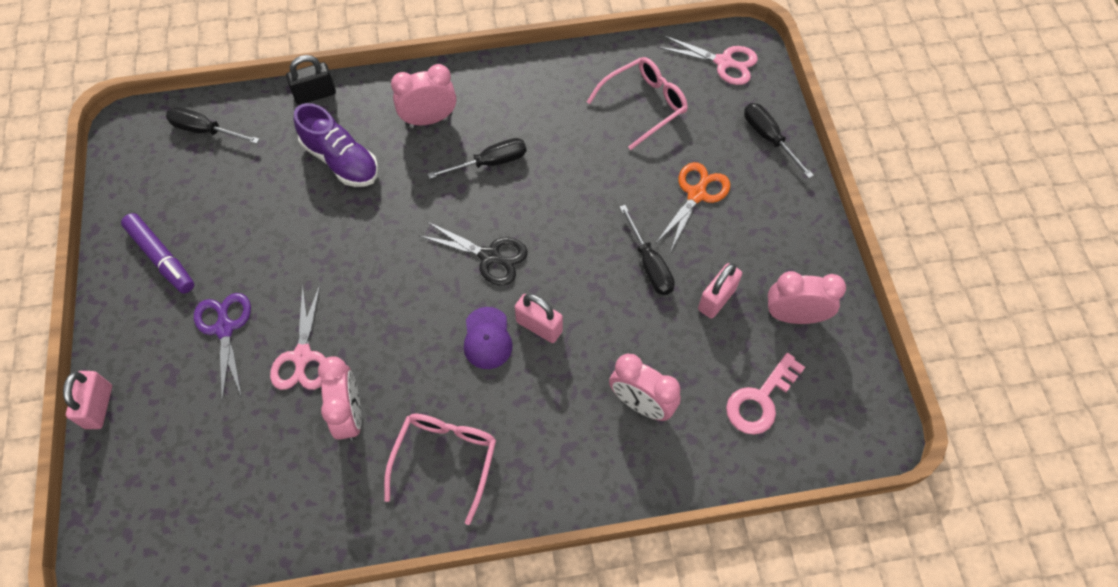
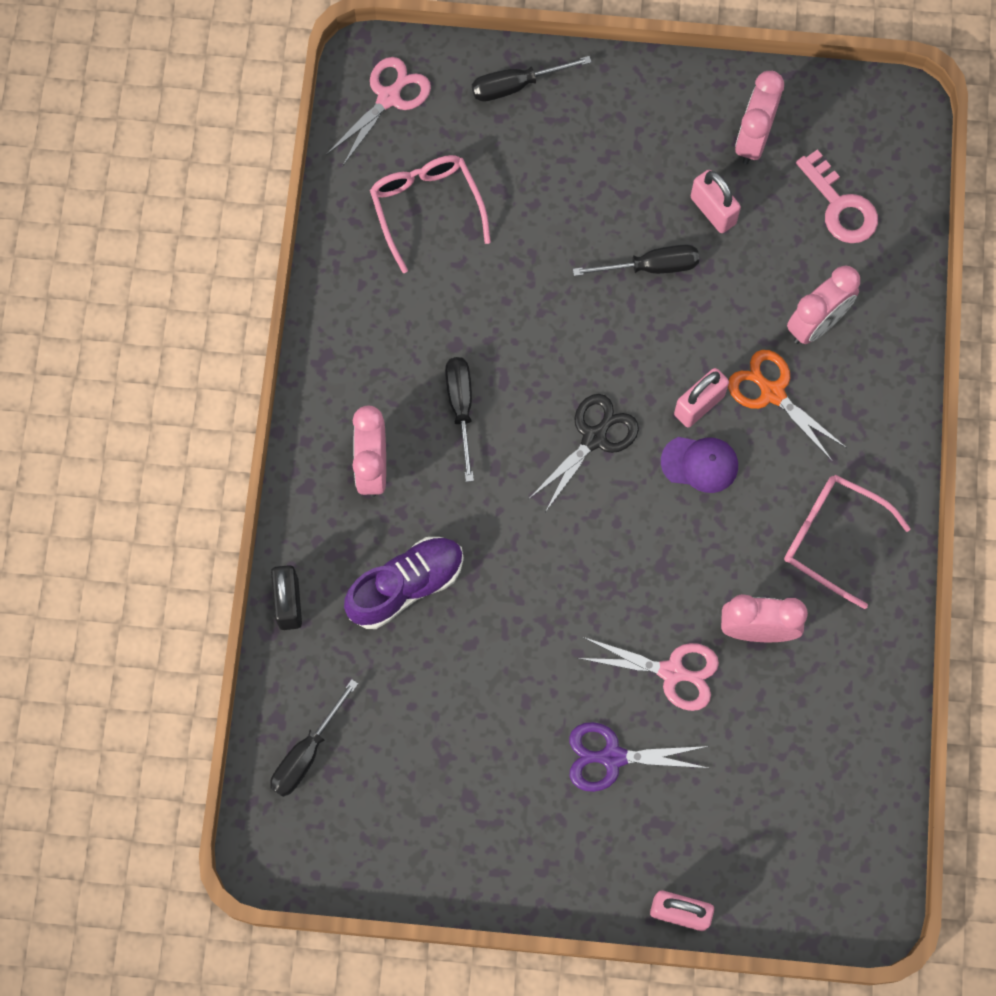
camera: 75 degrees left, 10 degrees up
purple marker [121,213,194,293] -> none
orange scissors [655,162,730,253] -> orange scissors moved to [728,350,847,462]

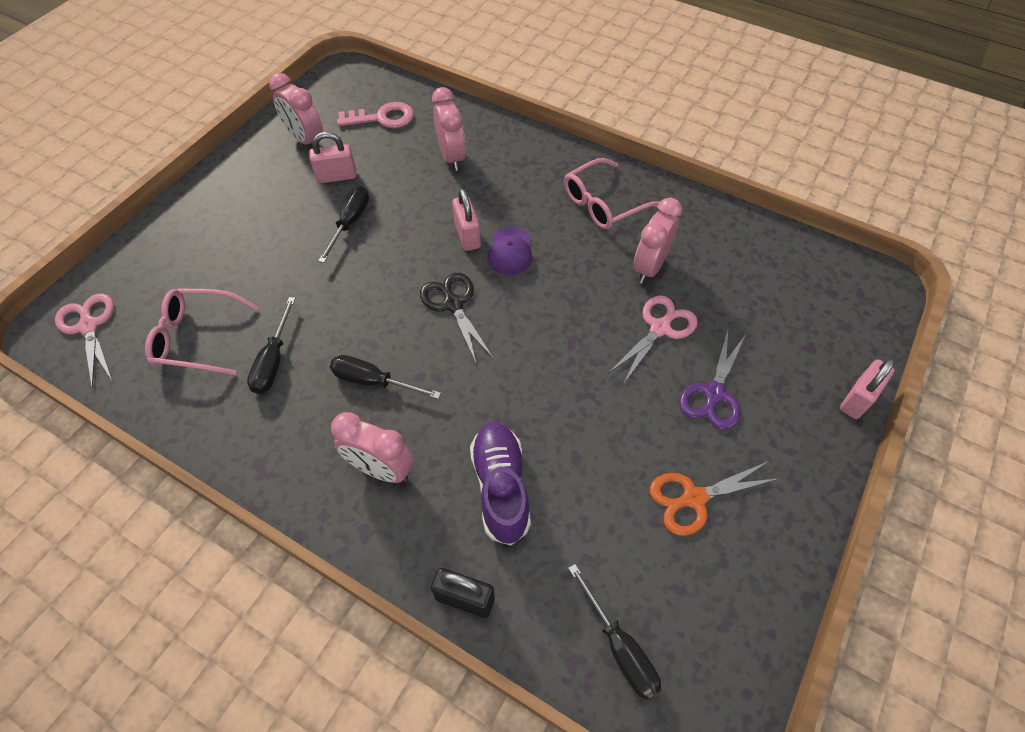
camera: 65 degrees left, 15 degrees down
black screwdriver [472,56,592,102] -> black screwdriver moved to [247,297,296,394]
purple cap [661,437,738,493] -> purple cap turned 150 degrees clockwise [488,227,532,275]
orange scissors [728,350,847,462] -> orange scissors moved to [650,461,780,536]

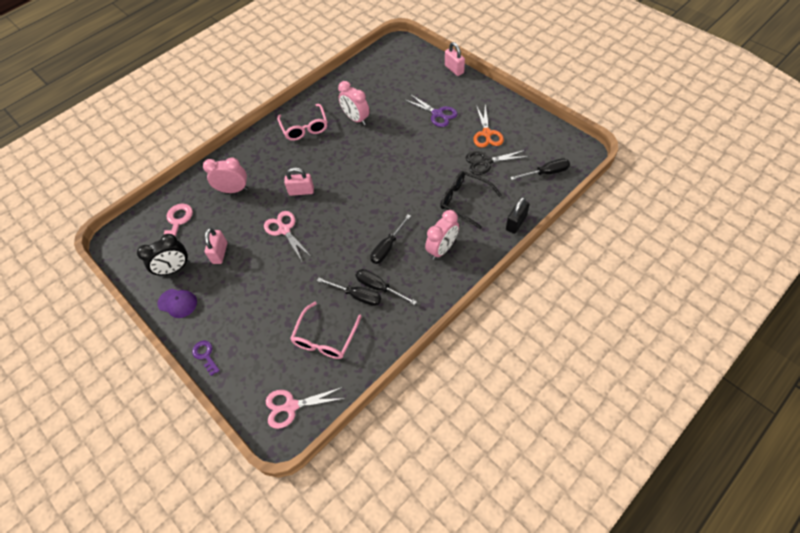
camera: 70 degrees left, 0 degrees up
pink clock [269,73,323,148] -> black clock [137,234,189,277]
black screwdriver [318,186,369,263] -> black screwdriver moved to [356,269,417,305]
black scissors [420,273,494,365] -> black scissors moved to [466,150,529,175]
purple shoe [470,422,531,546] -> black glasses [440,171,502,229]
purple cap [488,227,532,275] -> purple cap moved to [157,289,197,318]
pink scissors [608,295,698,384] -> pink scissors moved to [264,211,310,261]
none -> purple key [192,341,220,376]

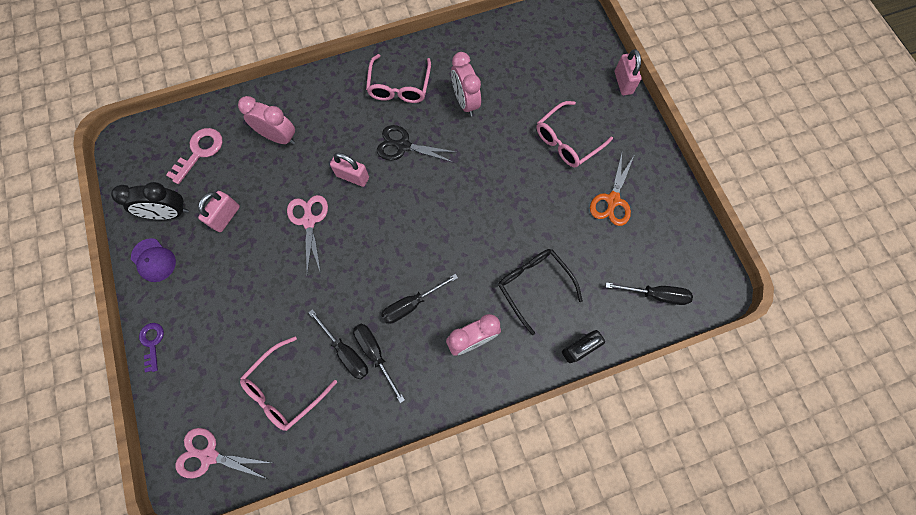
camera: 20 degrees right, 15 degrees up
purple scissors [405,94,458,127] -> pink glasses [536,101,613,167]
black scissors [466,150,529,175] -> black scissors moved to [377,125,456,163]

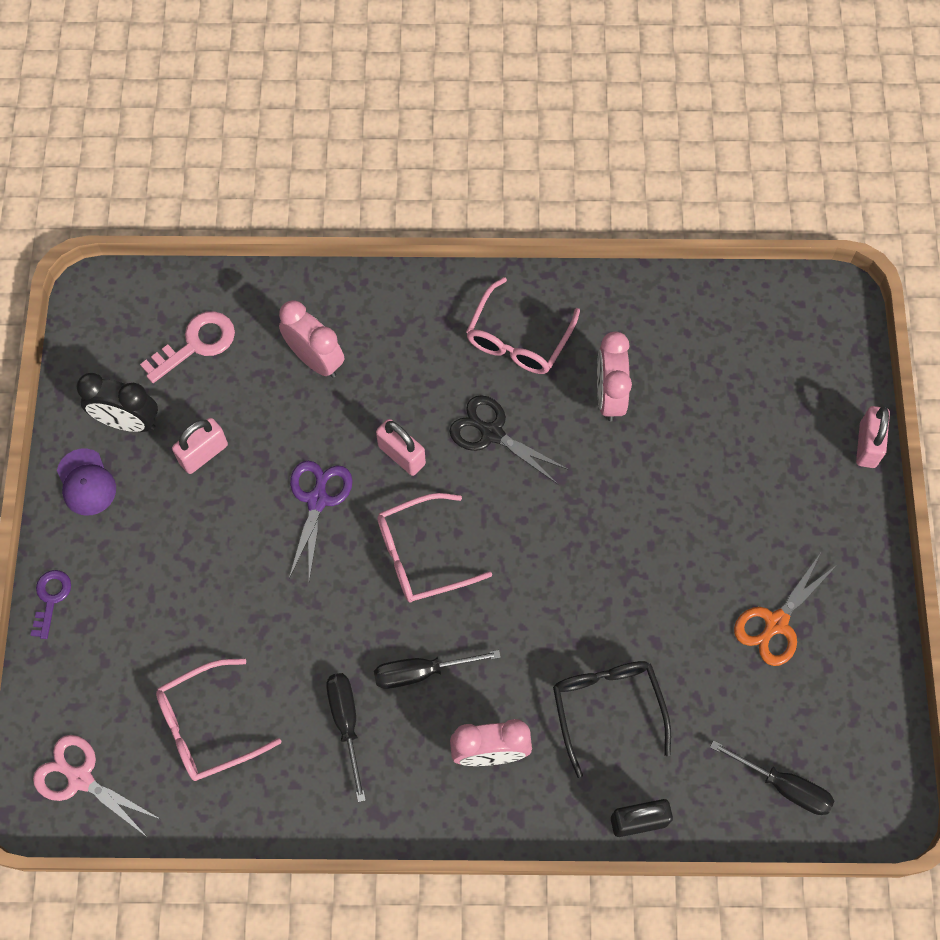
camera: 20 degrees right, 5 degrees down
pink scissors [287,195,328,274] -> purple scissors [289,461,352,581]
black screwdriver [308,309,368,379] -> none
pink glasses [536,101,613,167] -> pink glasses moved to [377,493,492,603]

